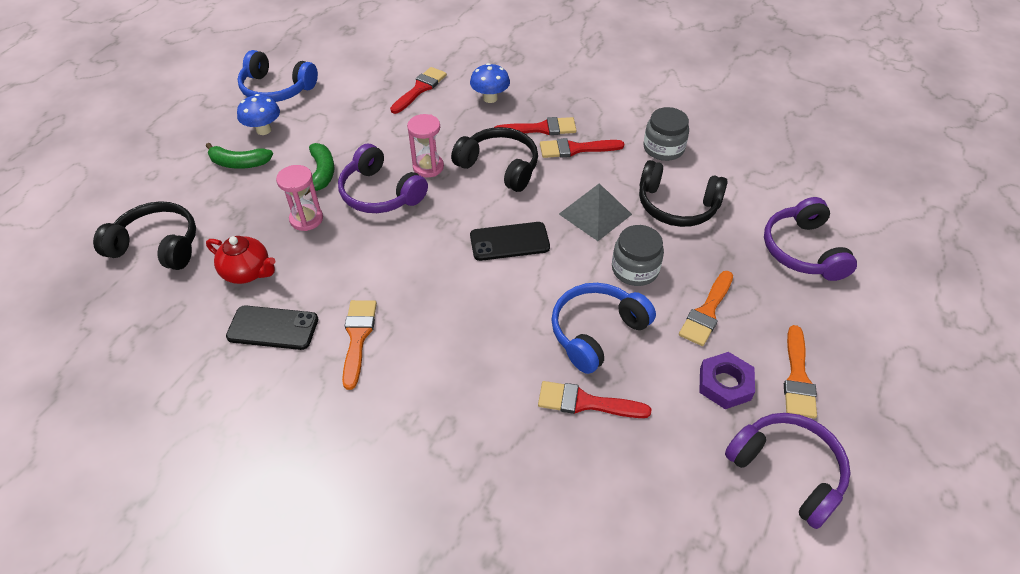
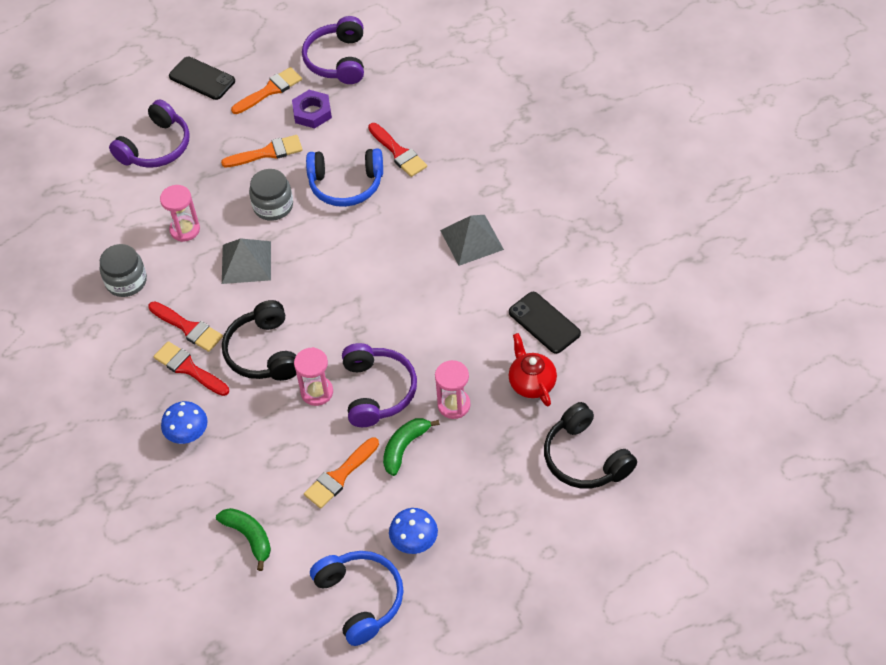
camera: 135 degrees left, 5 degrees up
green banana [206,143,273,169] -> green banana moved to [216,508,271,571]
orange brush [342,300,377,390] -> orange brush moved to [304,437,379,509]
red brush [390,67,447,114] -> none
black phone [470,222,550,261] -> black phone moved to [169,57,235,100]
black headphones [639,160,728,227] -> pink hourglass [160,185,200,242]
none -> grey pyramid [440,215,504,266]

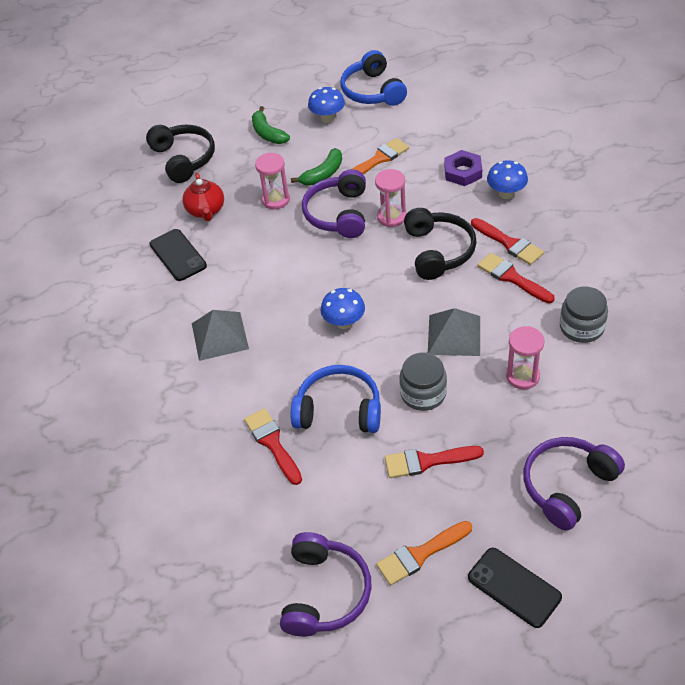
camera: 170 degrees left, 5 degrees down
green banana [216,508,271,571] -> green banana moved to [252,106,290,144]
orange brush [221,135,303,167] -> red brush [385,446,484,478]
purple nut [292,90,332,128] -> purple nut moved to [444,150,482,186]
none -> blue mushroom [321,288,365,329]

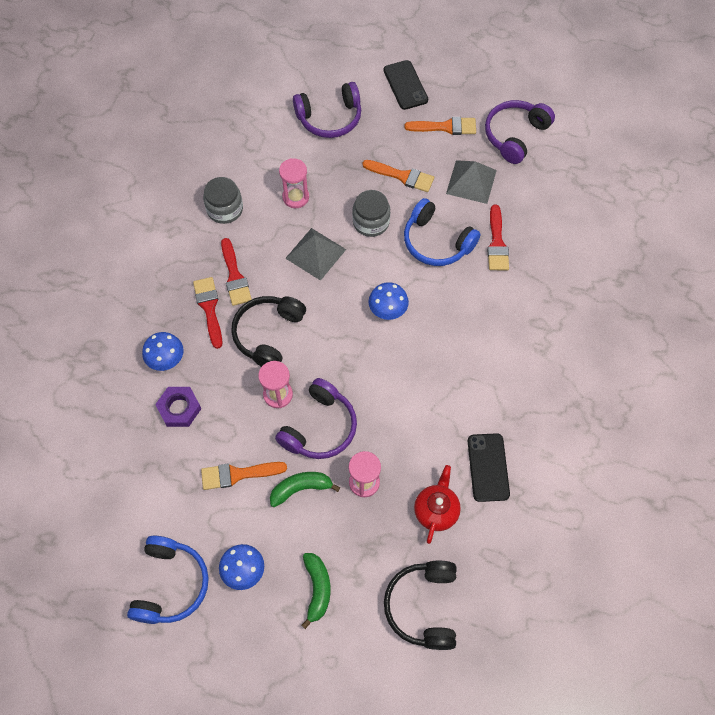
camera: 155 degrees left, 15 degrees up
grey pyramid [192,310,249,361] -> grey pyramid moved to [446,160,497,204]
red brush [385,446,484,478] -> orange brush [362,160,434,192]

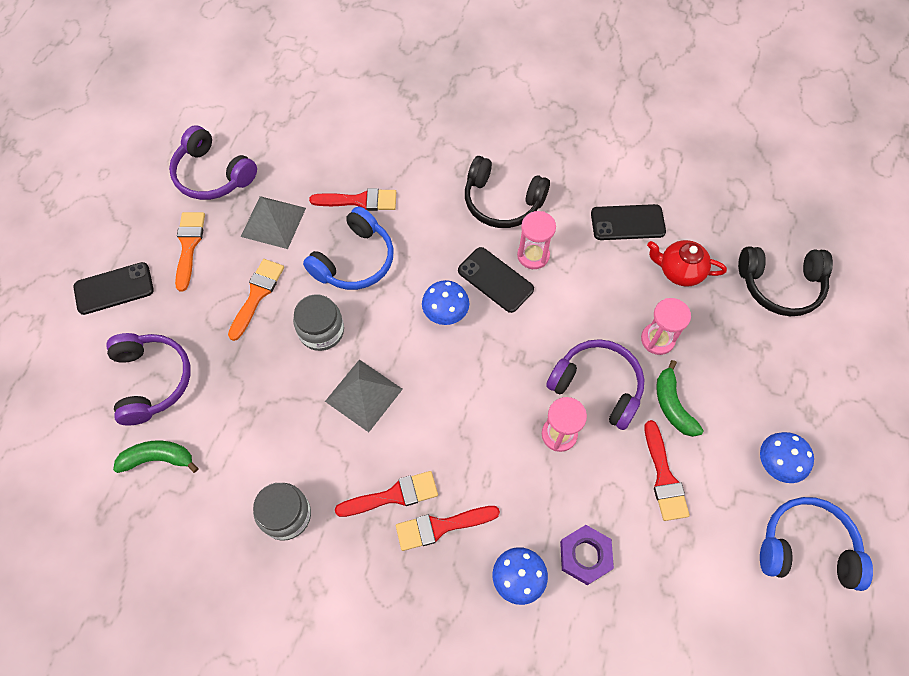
camera: 90 degrees left, 0 degrees up
orange brush [201,462,287,490] -> red brush [644,420,690,521]
black headphones [231,296,306,367] -> black headphones moved to [465,156,550,228]
pink hourglass [279,158,309,208] -> pink hourglass moved to [517,211,556,269]
green banana [301,553,331,629] -> green banana moved to [113,441,199,473]
none -> black phone [458,247,534,313]

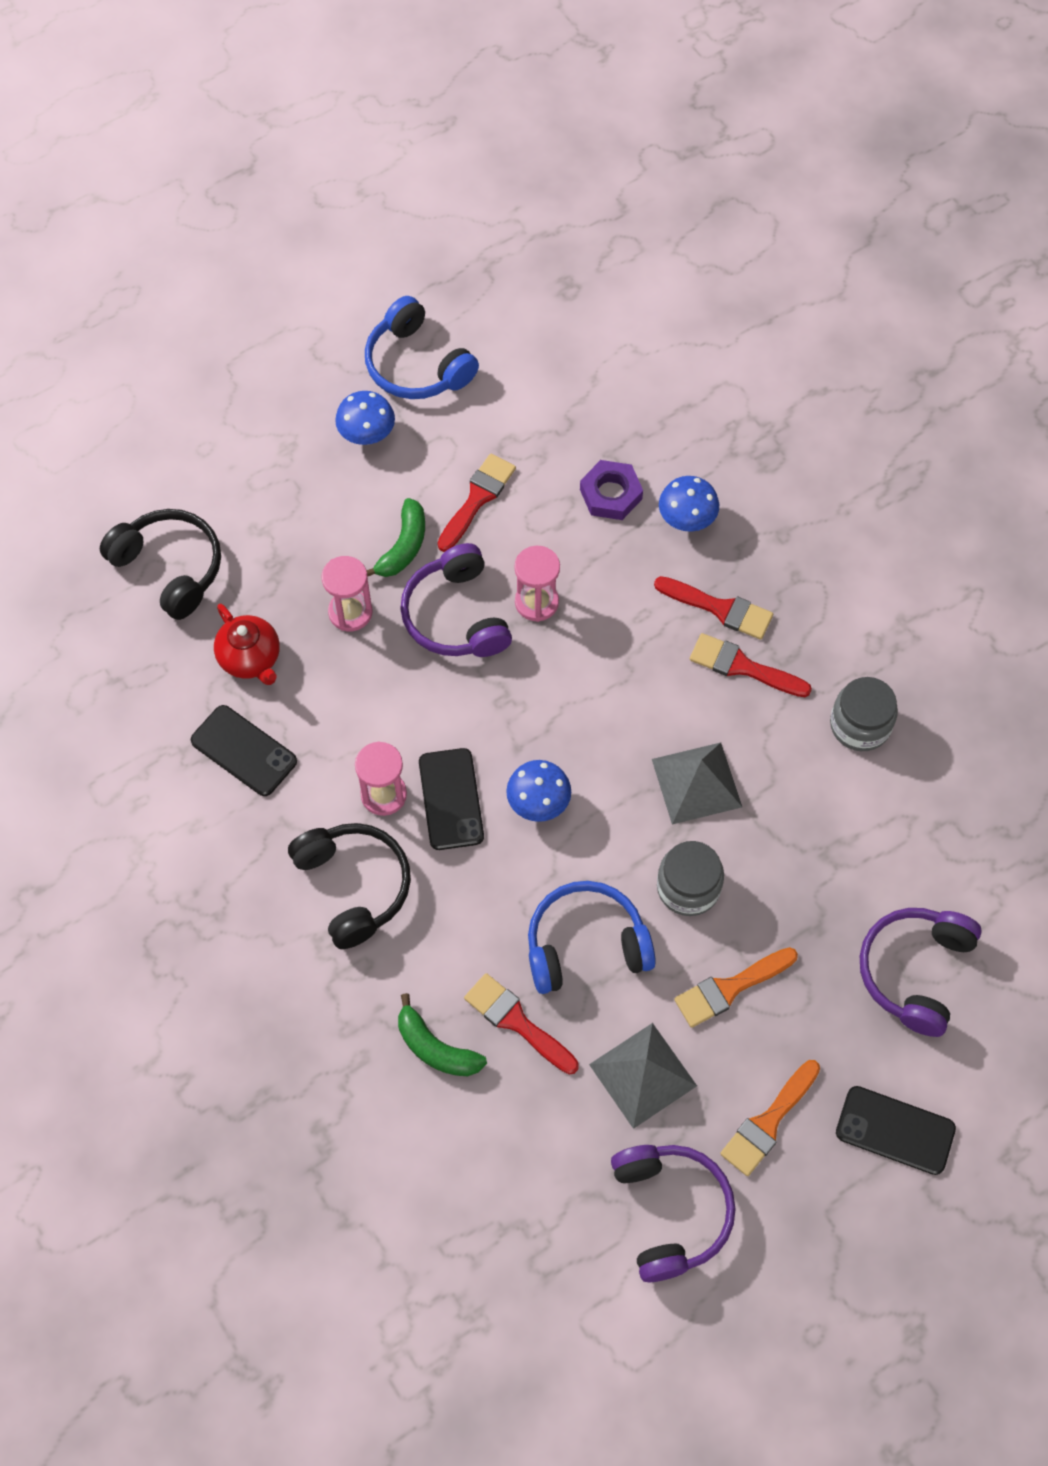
camera: 140 degrees left, 0 degrees up
green banana [113,441,199,473] -> green banana moved to [398,993,487,1076]

